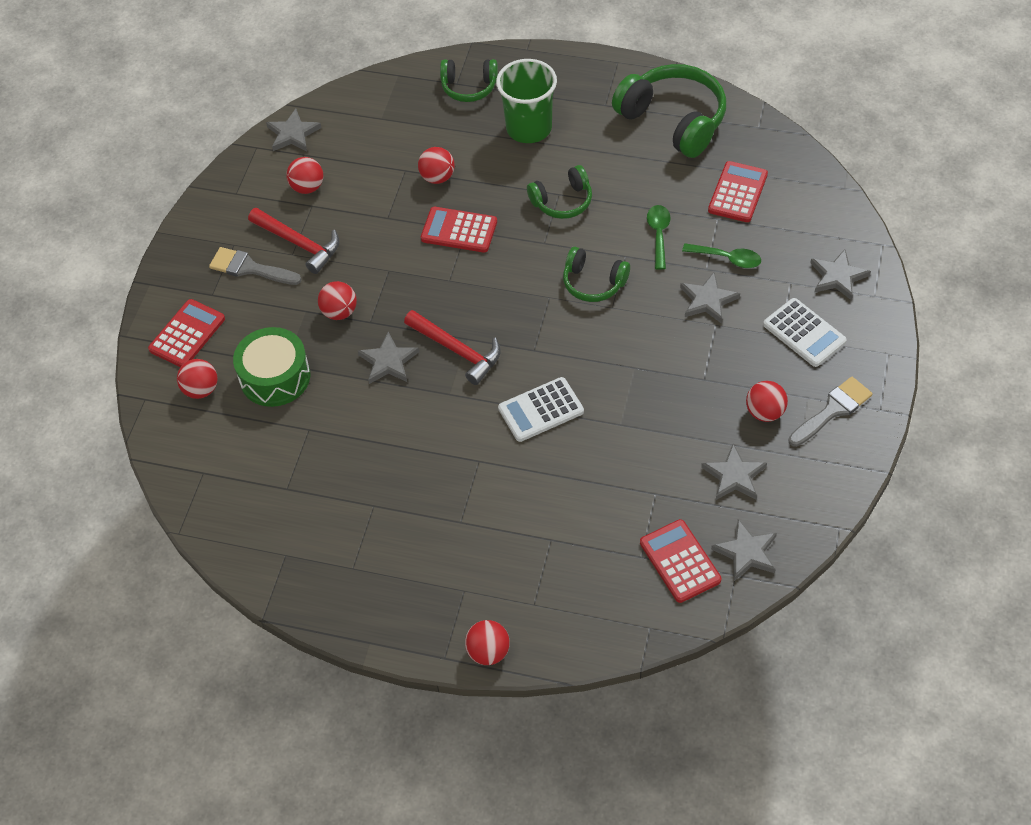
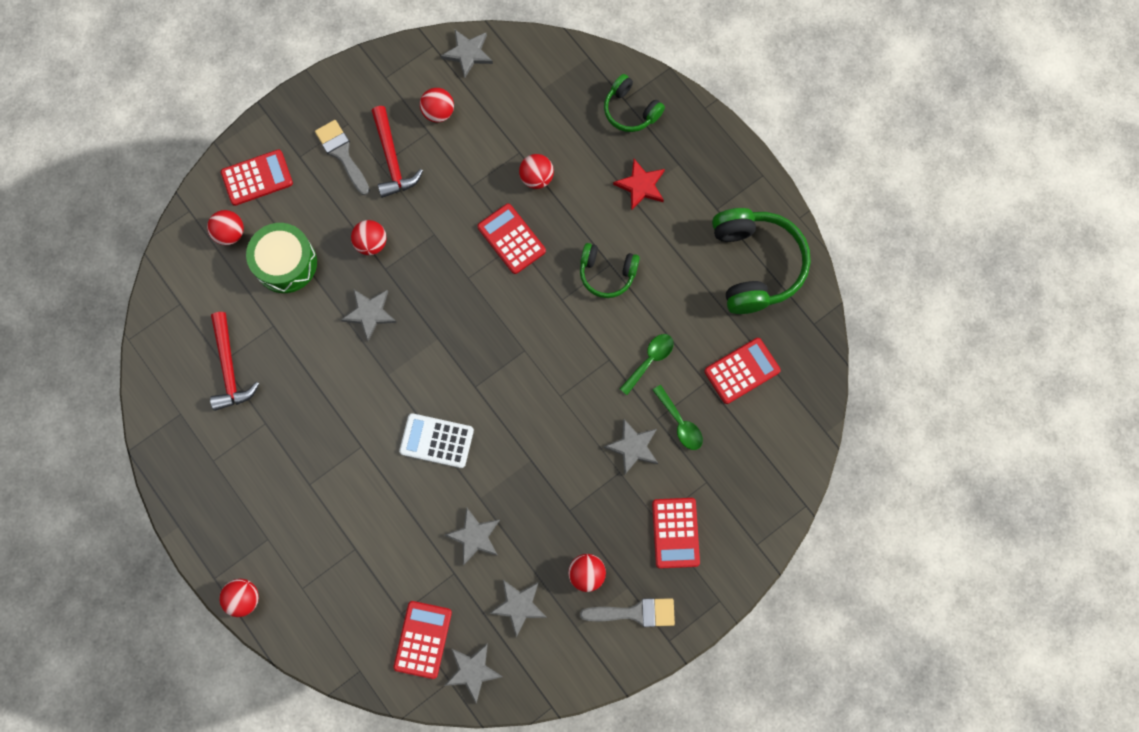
camera: 35 degrees right, 20 degrees up
red hammer [404,310,501,385] -> red hammer moved to [210,312,259,411]
green cup [496,59,557,143] -> red star [613,159,665,211]
green headphones [563,247,630,302] -> none
white calculator [763,298,847,367] -> red calculator [652,498,700,569]
grey star [810,249,871,301] -> grey star moved to [445,508,500,565]

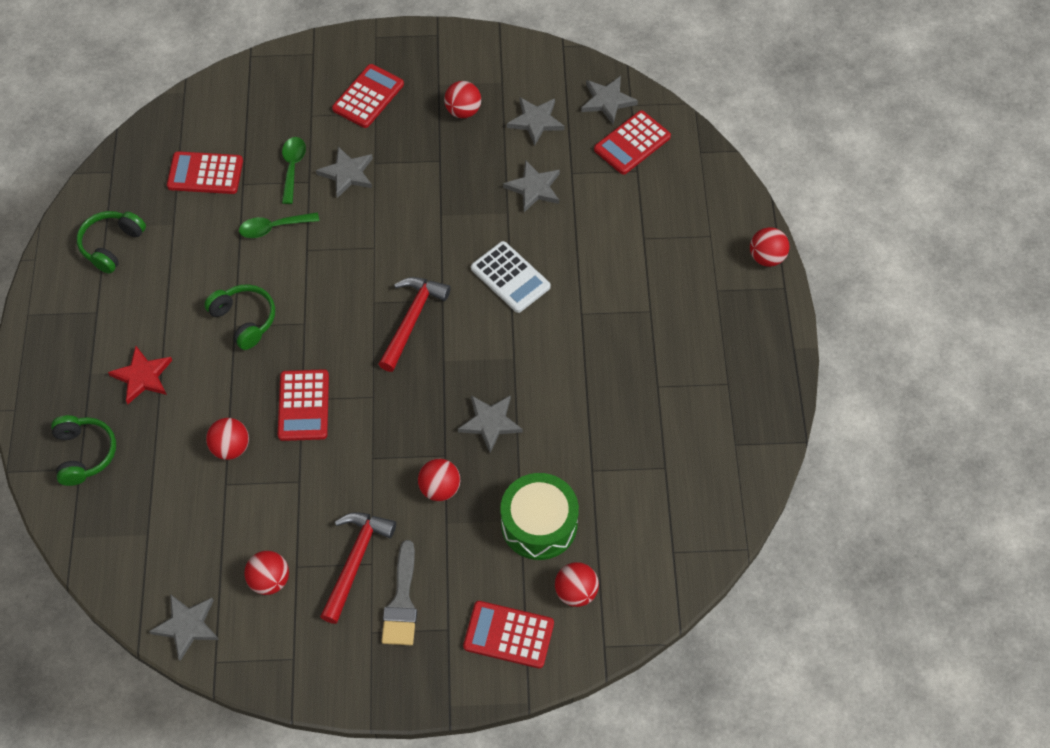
camera: 145 degrees left, 15 degrees down
red hammer [210,312,259,411] -> red hammer moved to [378,277,451,372]
grey brush [580,598,675,627] -> none
green headphones [712,208,811,314] -> green headphones [77,211,146,274], size x0.57

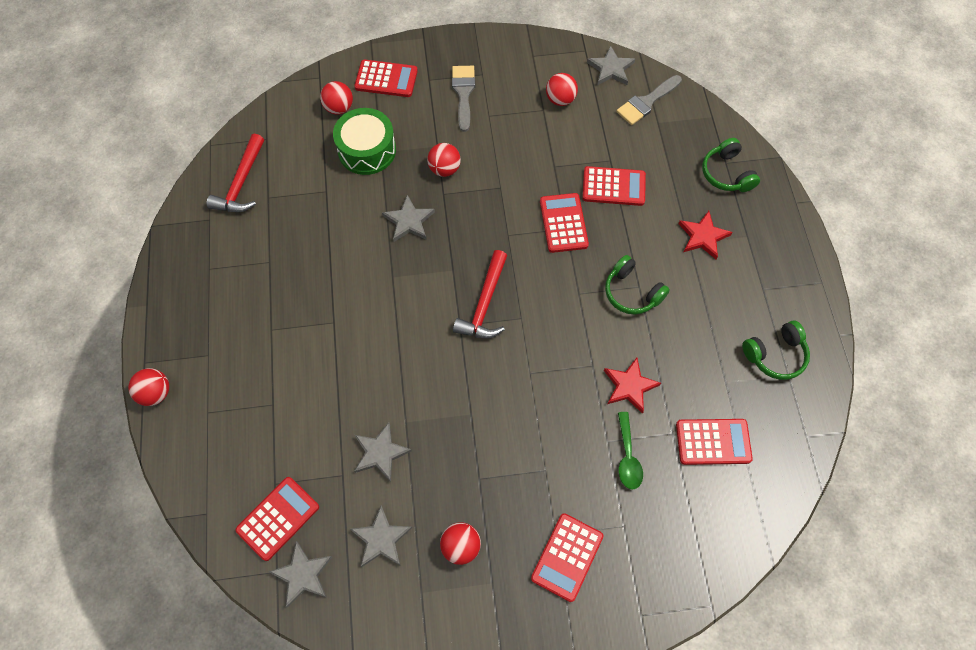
camera: 175 degrees right, 5 degrees up
green headphones [77,211,146,274] -> green headphones turned 45 degrees clockwise [742,321,810,380]
red ball [206,418,249,460] -> red calculator [582,166,646,206]
green spoon [239,212,319,238] -> red star [604,358,661,414]
grey star [316,146,373,198] -> none
red hammer [320,512,396,624] -> red hammer moved to [207,134,264,212]
white calculator [471,241,551,313] -> none
none -> grey brush [616,75,682,125]

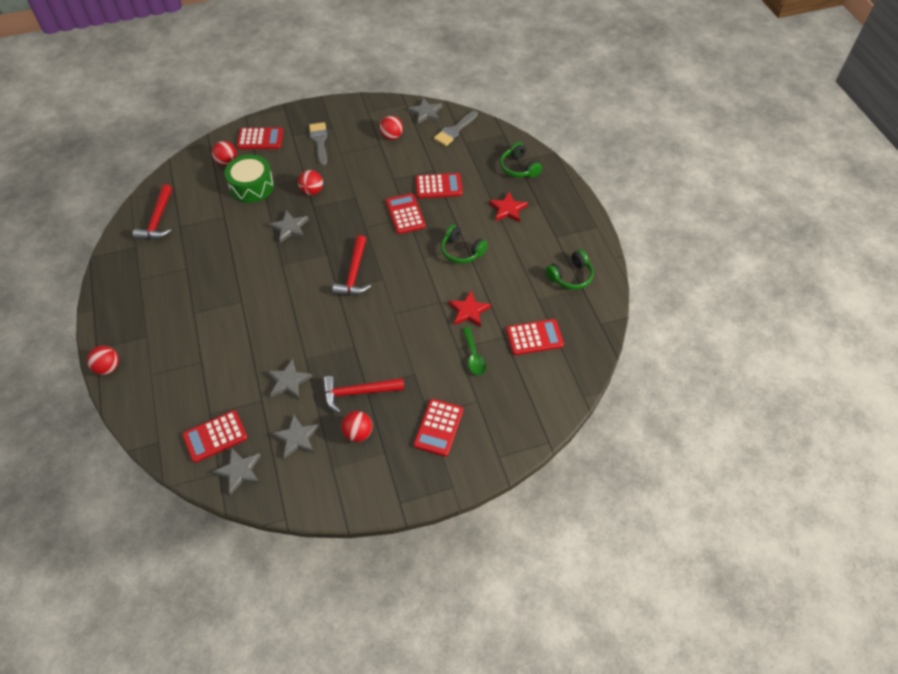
camera: 10 degrees left, 10 degrees down
red calculator [235,477,319,561] -> red calculator turned 150 degrees counterclockwise [182,410,248,463]
none -> red hammer [323,376,404,413]

